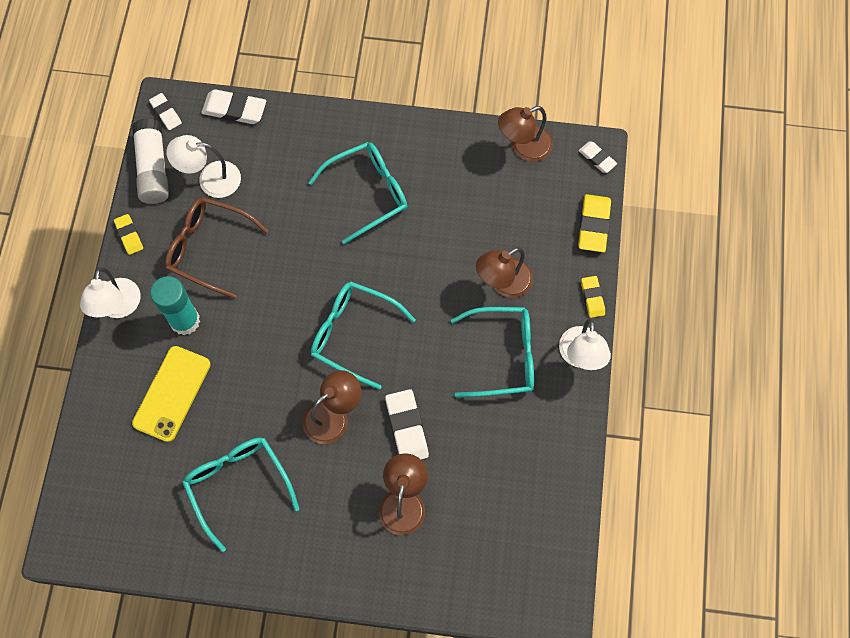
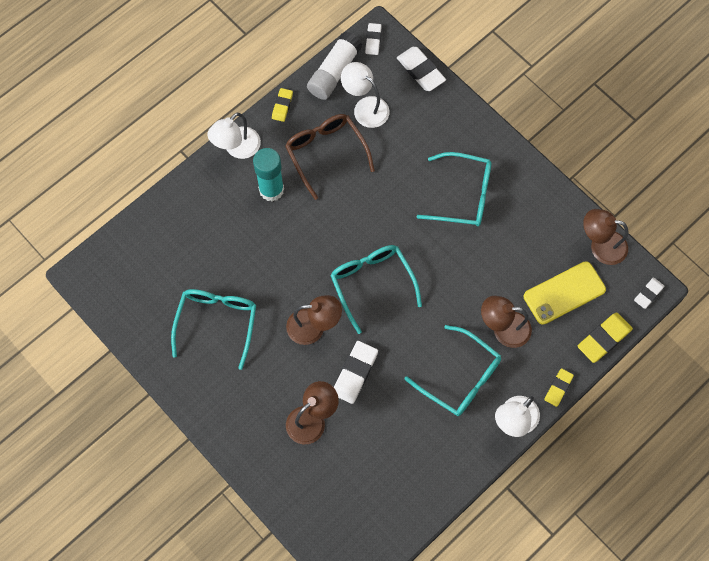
camera: 40 degrees right, 0 degrees up
yellow phone [132,346,211,442] -> yellow phone moved to [524,261,606,325]
white eraser [579,142,617,173] -> white eraser turned 45 degrees clockwise [634,278,664,309]

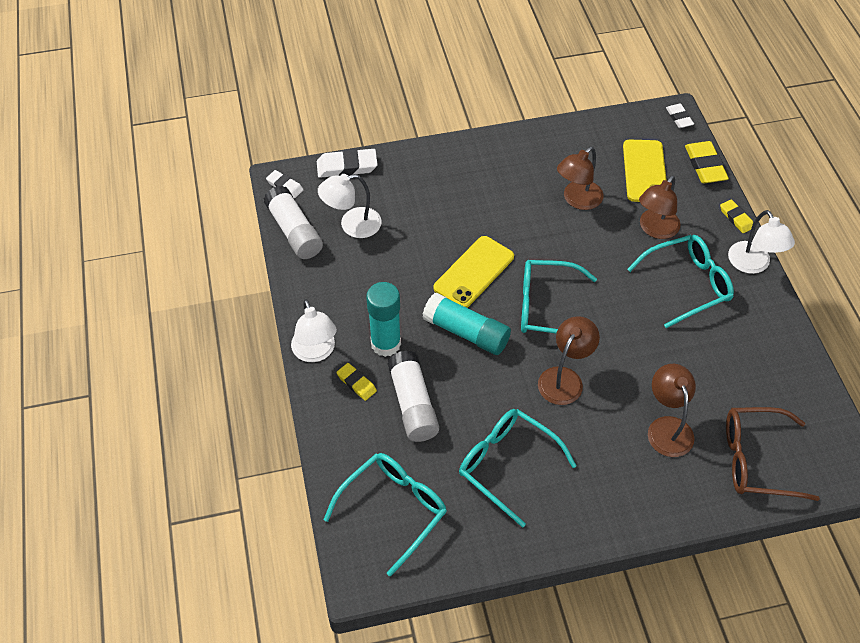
camera: 60 degrees left, 15 degrees down
yellow eraser [272,88,293,122] -> yellow eraser moved to [336,363,377,401]
brown glasses [285,114,375,200] -> brown glasses moved to [726,407,820,501]
white eraser [334,341,378,404] -> none
turquoise glasses [417,152,491,226] -> turquoise glasses moved to [324,453,447,577]
brown lamp [583,209,629,265] -> brown lamp moved to [557,146,603,210]
none -> white glue stick [388,351,439,442]
none -> turquoise glue stick [422,293,511,355]
none -> yellow phone [433,236,514,308]

